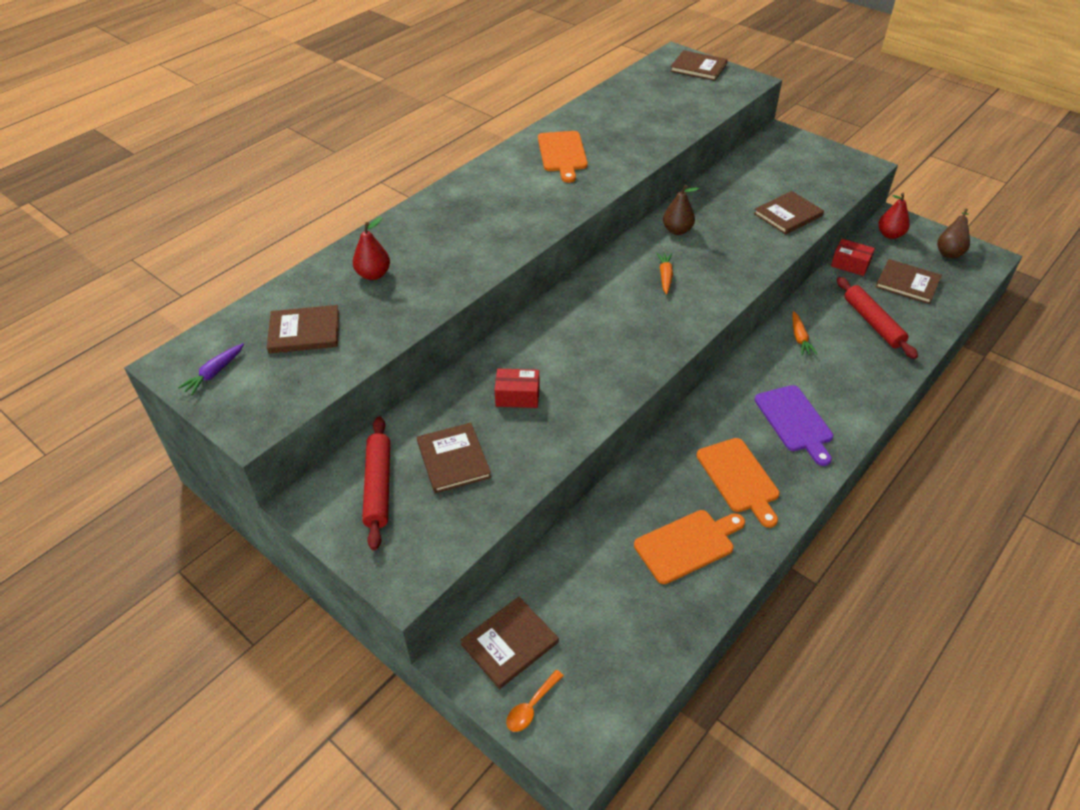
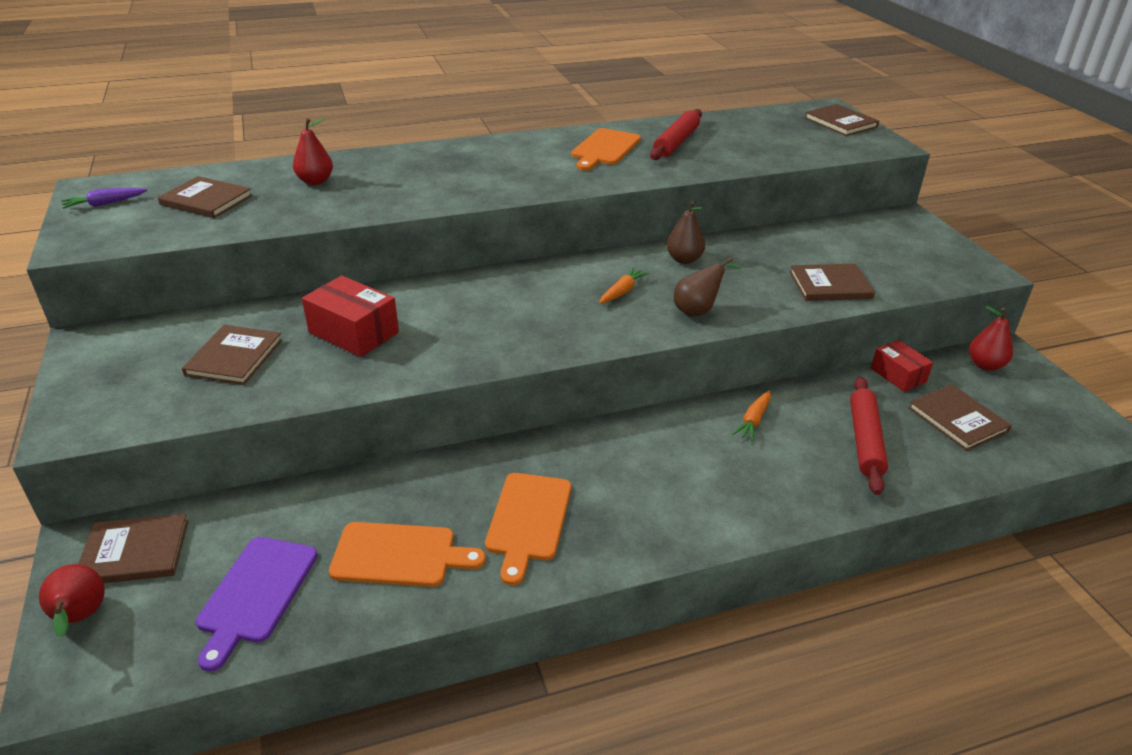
camera: 30 degrees right, 10 degrees down
red rolling pin [362,417,390,551] -> red rolling pin moved to [650,109,702,160]
red box [495,369,539,408] -> red box [302,276,399,357], size x1.53
orange spoon [506,670,564,732] -> red pear [39,564,105,638]
purple cutting board [755,385,833,466] -> purple cutting board moved to [196,537,318,672]
brown pear [937,208,970,258] -> brown pear moved to [674,257,741,317]

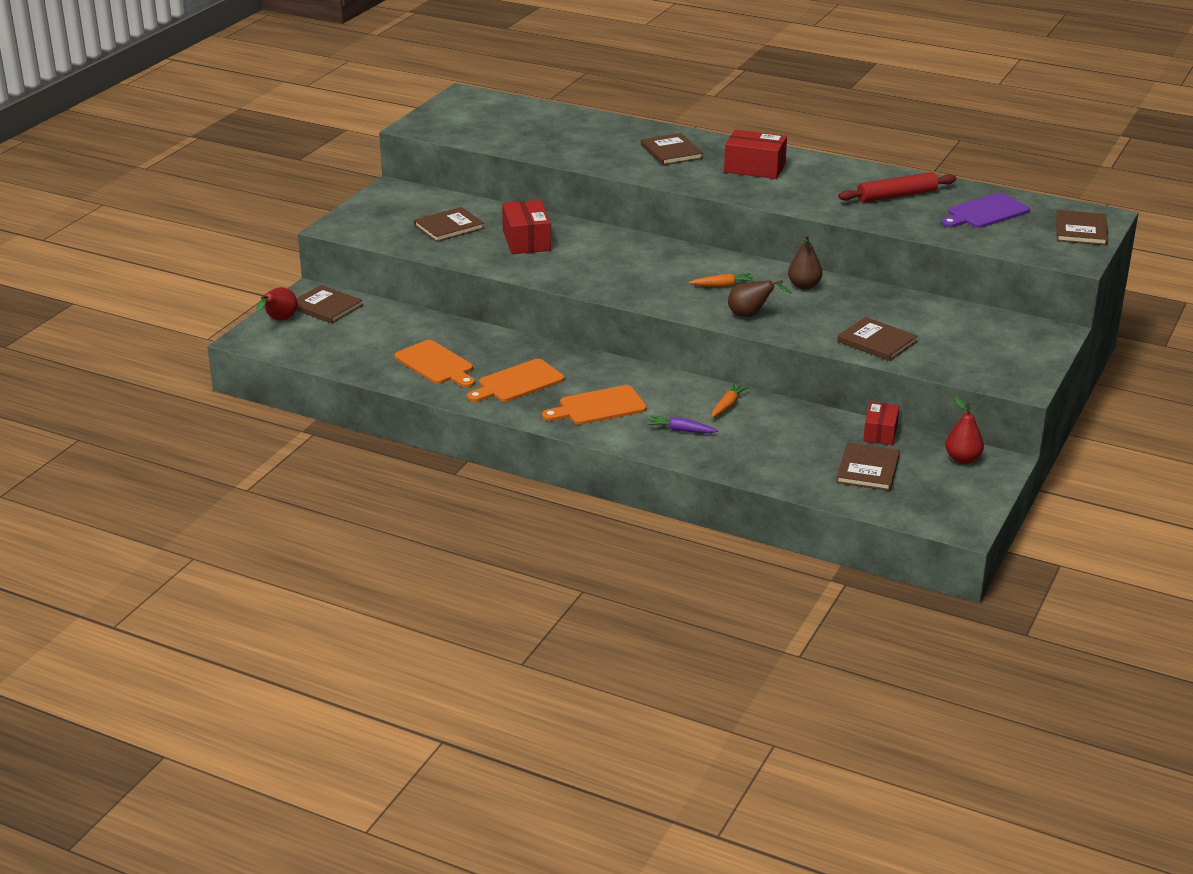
camera: 45 degrees right, 5 degrees down
purple carrot [61,188,147,209] -> purple carrot moved to [647,415,718,433]
brown book [158,176,252,218] -> brown book moved to [641,133,703,165]
purple cutting board [196,537,318,672] -> purple cutting board moved to [941,193,1030,228]
red pear [293,118,333,185] -> none
orange cutting board [571,128,641,171] -> orange cutting board moved to [542,385,647,425]
orange carrot [732,390,771,441] -> orange carrot turned 135 degrees clockwise [711,383,749,418]
red rolling pin [850,377,888,495] -> none
none -> red box [724,130,787,179]

